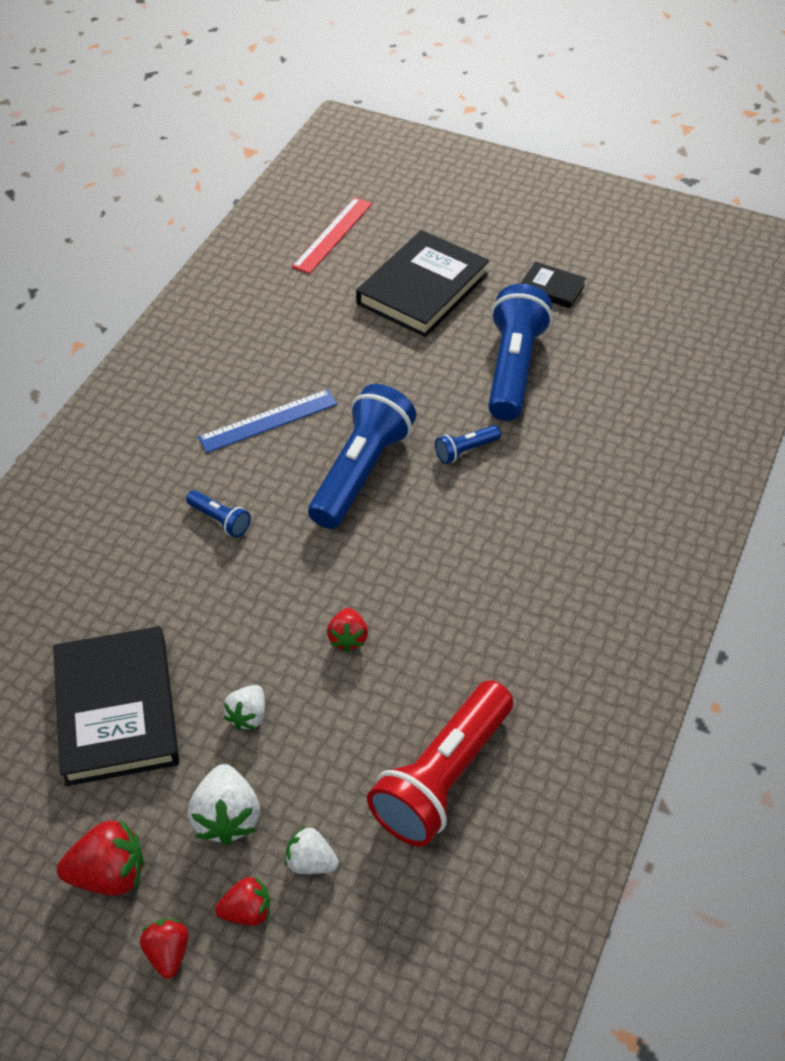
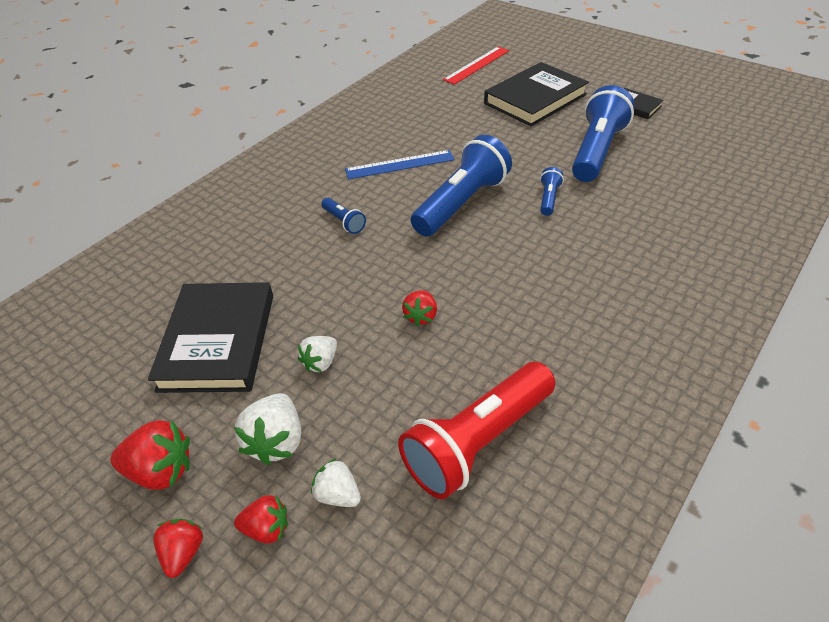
camera: 15 degrees right, 5 degrees down
blue flashlight [435,425,501,464] -> blue flashlight turned 120 degrees clockwise [540,167,564,216]

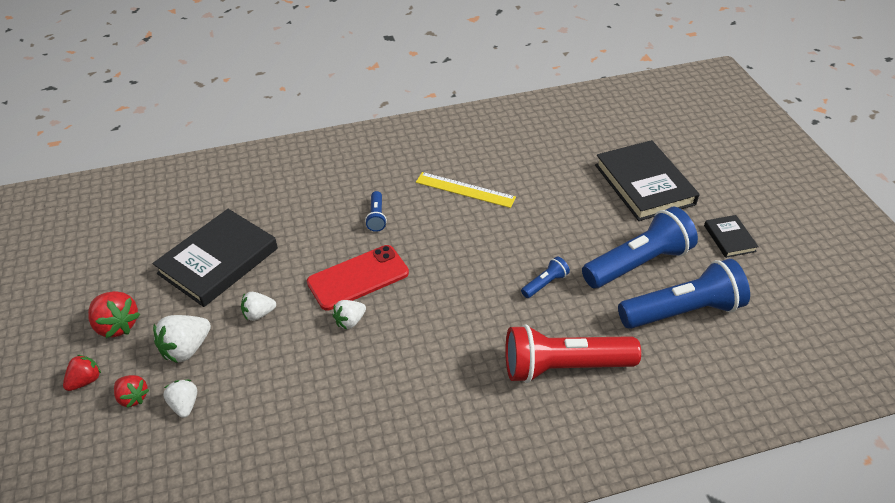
camera: 35 degrees right, 0 degrees up
blue ruler [345,150,455,179] -> yellow ruler [416,172,516,208]
red flashlight [398,362,555,499] -> red flashlight moved to [505,324,641,383]
red strawberry [402,290,437,326] -> white strawberry [332,300,366,329]
blue flashlight [411,135,512,237] -> blue flashlight moved to [618,259,750,329]
red ruler [443,47,509,85] -> none
black book [484,62,589,126] -> black book turned 75 degrees clockwise [595,140,700,221]
none -> red phone [307,245,409,311]

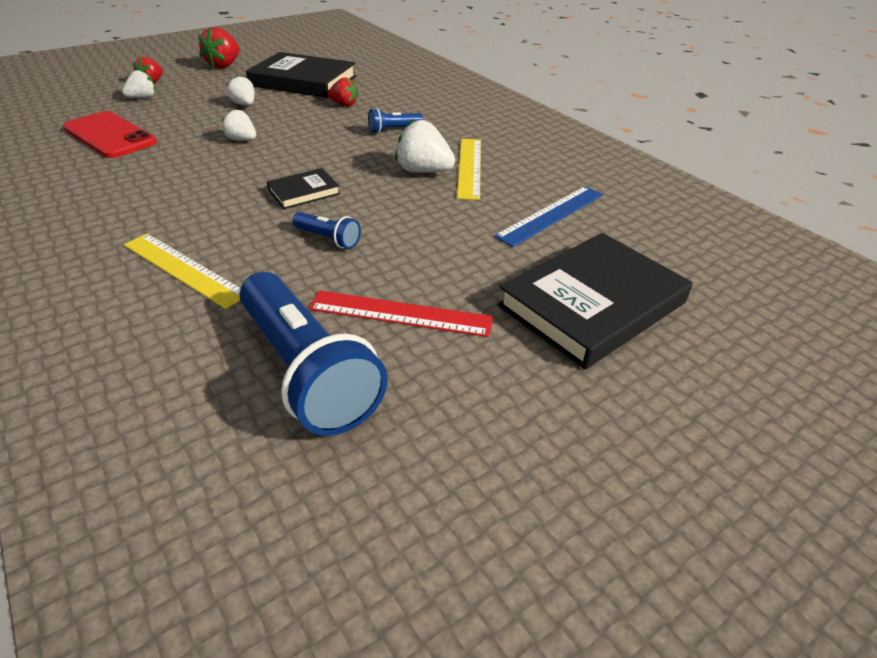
camera: 70 degrees right, 5 degrees down
red strawberry [63,355,101,391] -> red strawberry moved to [327,77,359,106]
white strawberry [153,315,211,363] -> white strawberry moved to [395,119,455,173]
red phone [307,245,409,311] -> red phone moved to [63,111,157,158]
red flashlight [505,324,641,383] -> yellow ruler [124,234,241,309]
blue flashlight [582,207,698,288] -> red ruler [309,291,493,337]
black book [704,215,759,258] -> black book moved to [267,168,340,209]
none -> blue ruler [494,186,603,247]

